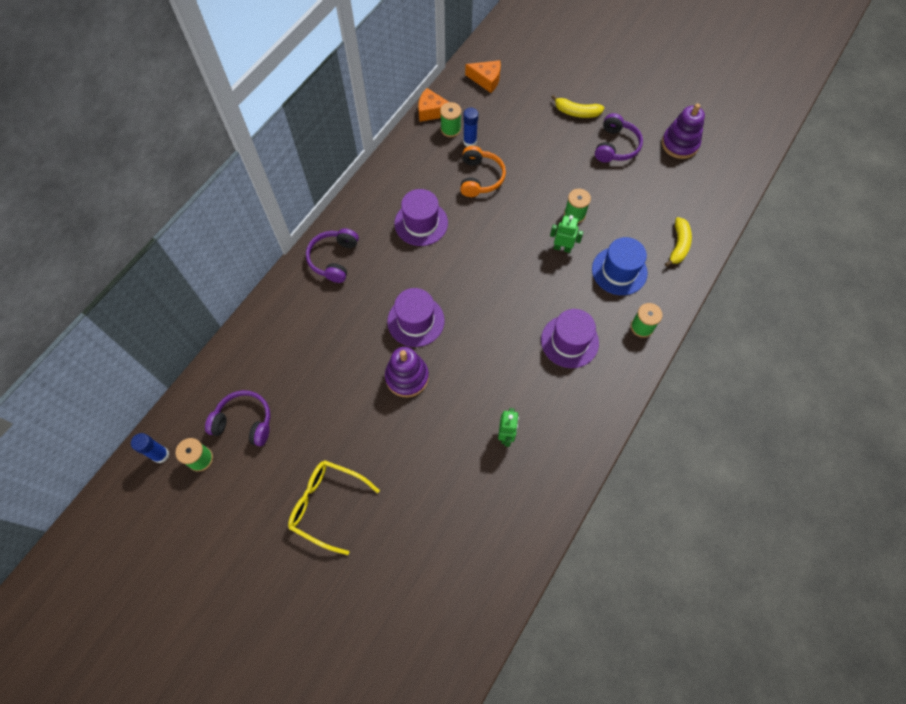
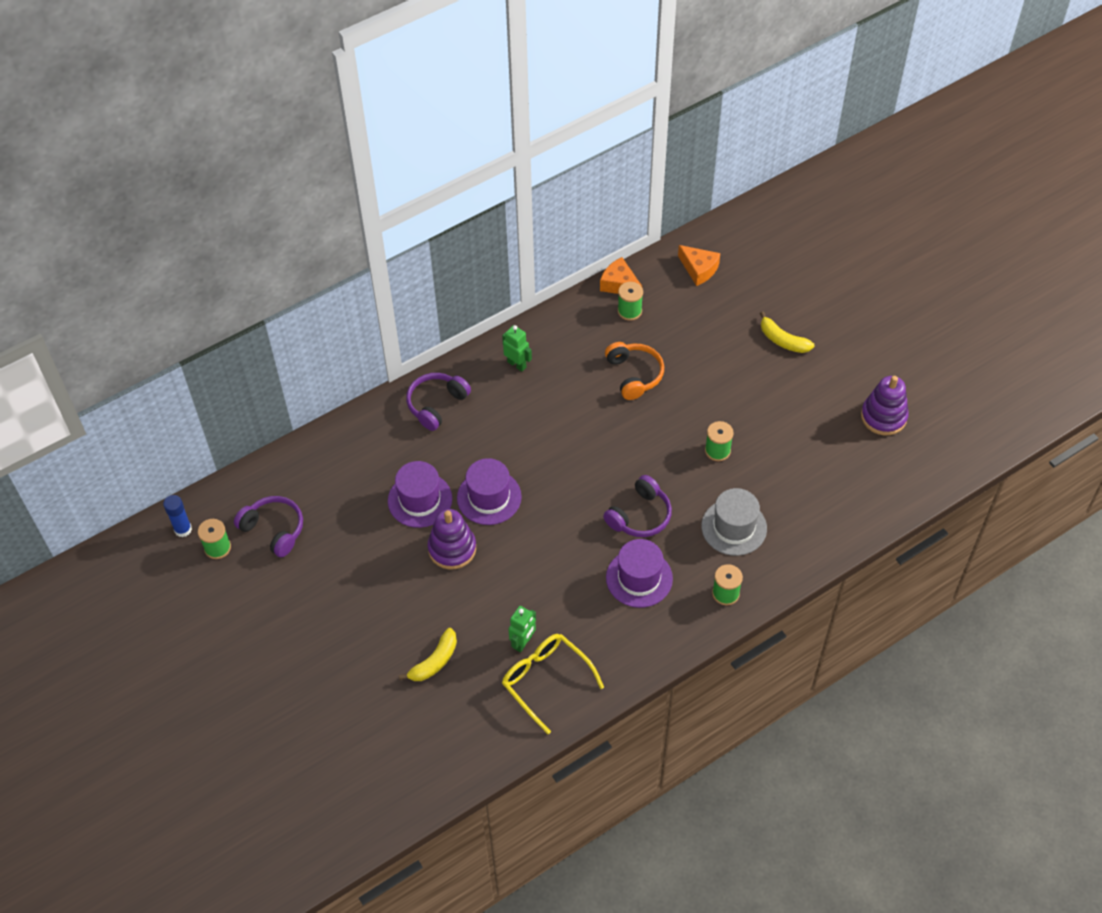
camera: 25 degrees right, 10 degrees down
yellow glasses [288,460,380,555] -> yellow glasses moved to [502,634,604,734]
purple hat [394,189,448,246] -> purple hat moved to [388,461,452,528]
orange headphones [460,146,506,197] -> orange headphones turned 45 degrees counterclockwise [605,342,664,400]
blue glue stick [463,108,478,147] -> none
green robot [550,215,583,253] -> green robot moved to [502,325,532,372]
blue hat [592,237,648,295] -> grey hat [701,488,767,556]
purple headphones [595,113,643,163] -> purple headphones moved to [603,475,672,537]
yellow banana [665,217,692,267] -> yellow banana moved to [399,628,457,681]

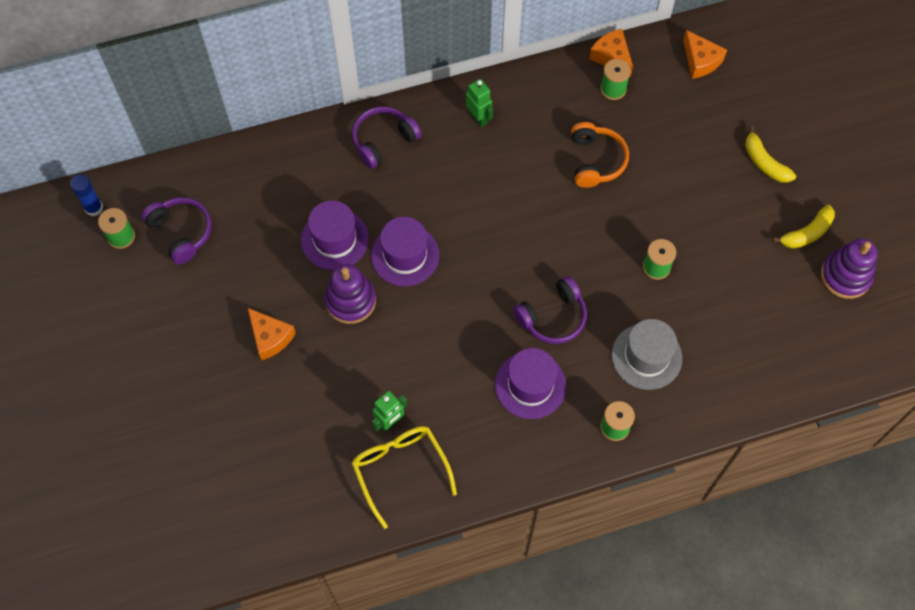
camera: 15 degrees right, 10 degrees up
yellow banana [399,628,457,681] -> yellow banana moved to [772,205,835,249]
none -> orange cheese [248,308,296,361]

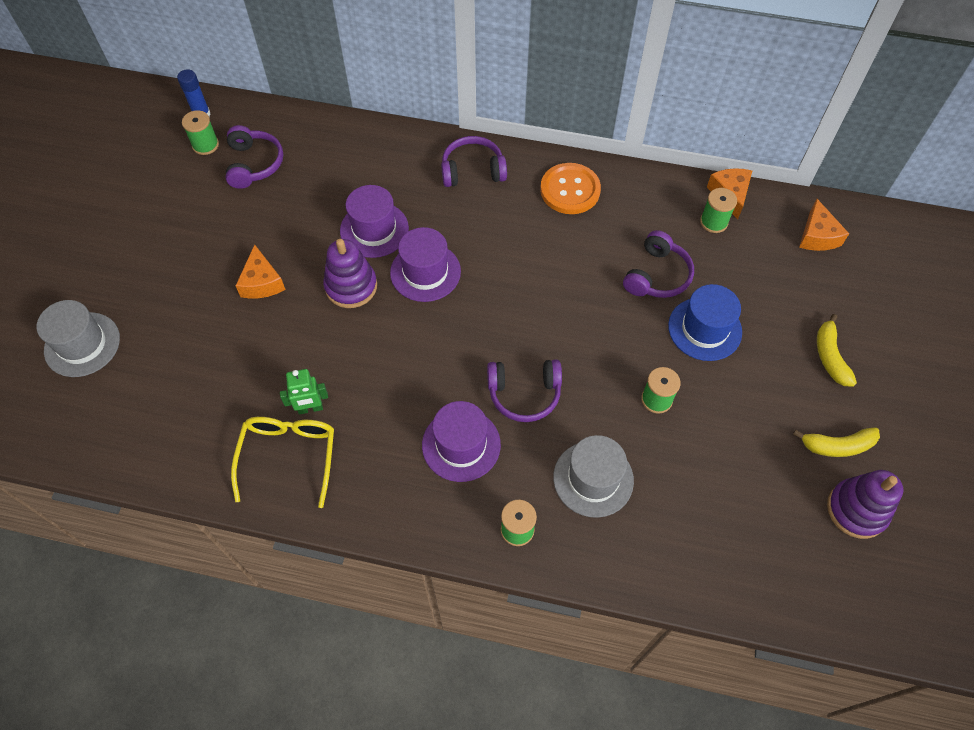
camera: 30 degrees right, 5 degrees down
green robot [466,79,493,127] -> orange button [540,163,601,214]
orange headphones [571,122,629,188] -> purple headphones [623,230,694,298]
none -> grey hat [36,300,120,377]
none -> blue hat [668,284,742,361]

